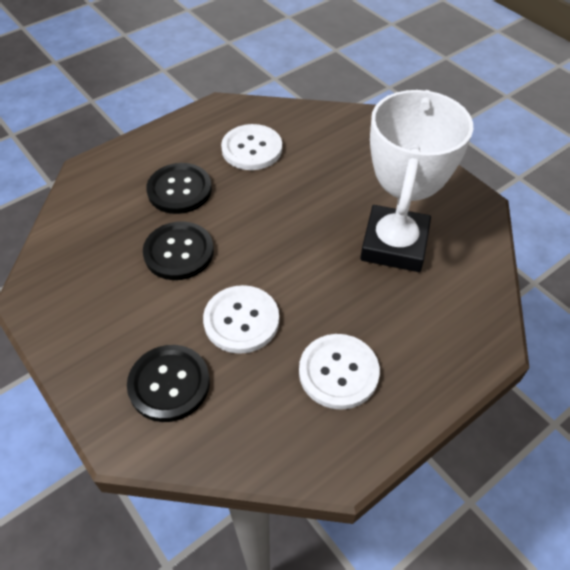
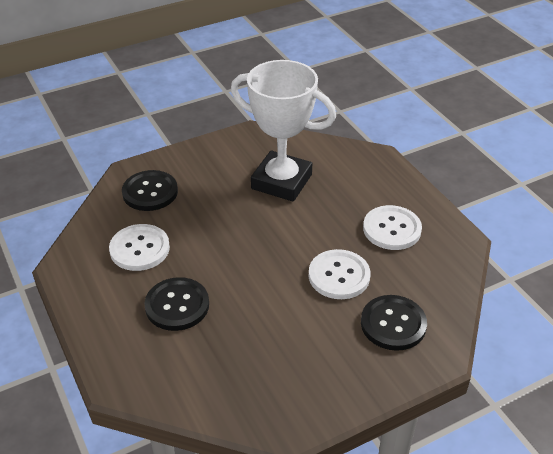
camera: 80 degrees left, 10 degrees down
black button [143,221,214,280] -> black button moved to [122,170,178,211]

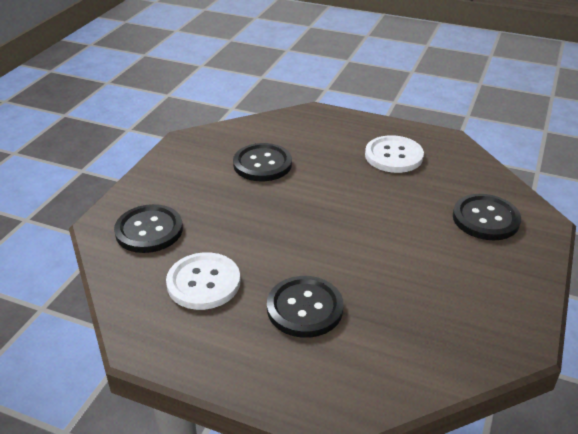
camera: 40 degrees left, 5 degrees down
white trophy [231,60,336,201] -> black button [233,143,292,181]
white button [309,249,370,299] -> none

